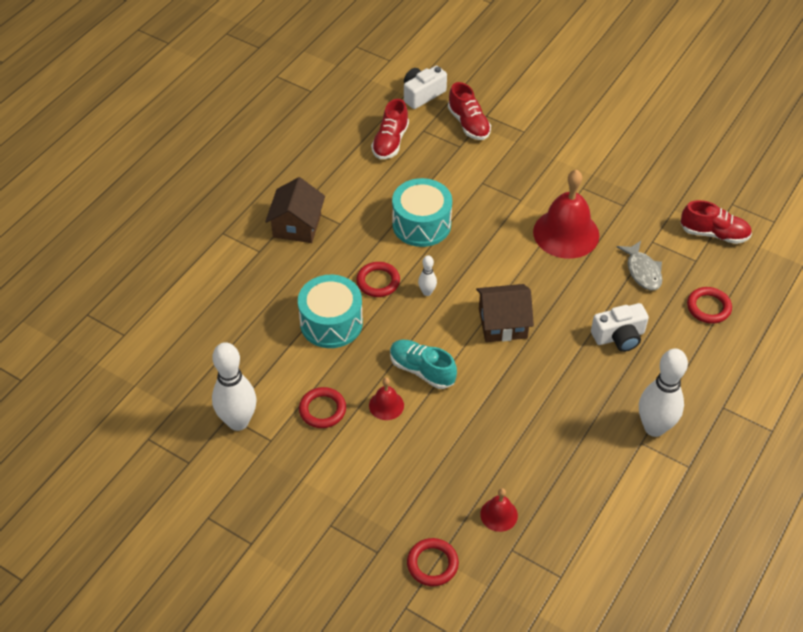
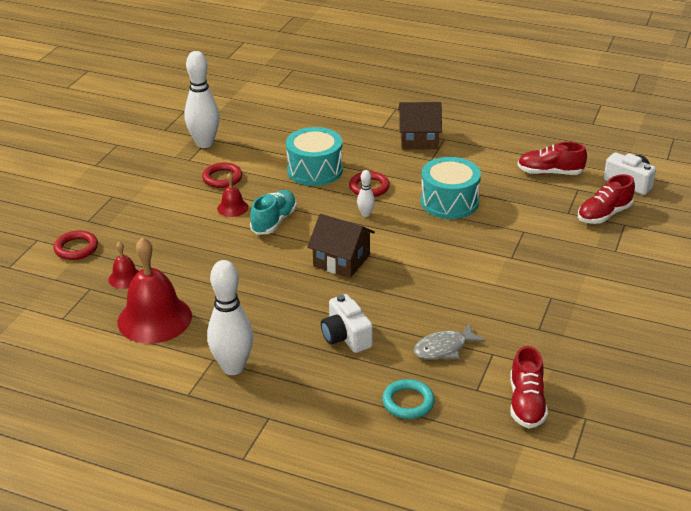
camera: 80 degrees right, 15 degrees down
brown house [476,284,534,342] -> brown house turned 45 degrees counterclockwise [307,214,375,278]
red bell [533,169,599,259] -> red bell moved to [117,237,192,344]
red ring [687,287,732,324] -> turquoise ring [382,379,435,419]

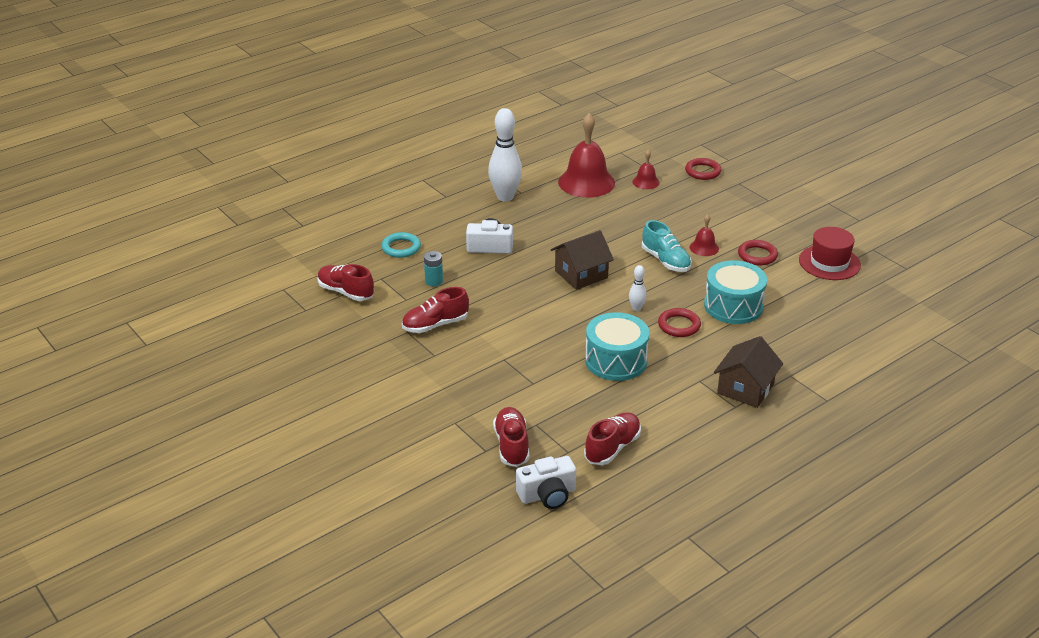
camera: 120 degrees right, 0 degrees up
white bowling pin [184,51,220,148] -> red hat [799,227,861,280]
grey fish [413,324,486,360] -> turquoise battery [424,251,443,286]
none -> red shoe [402,287,469,333]

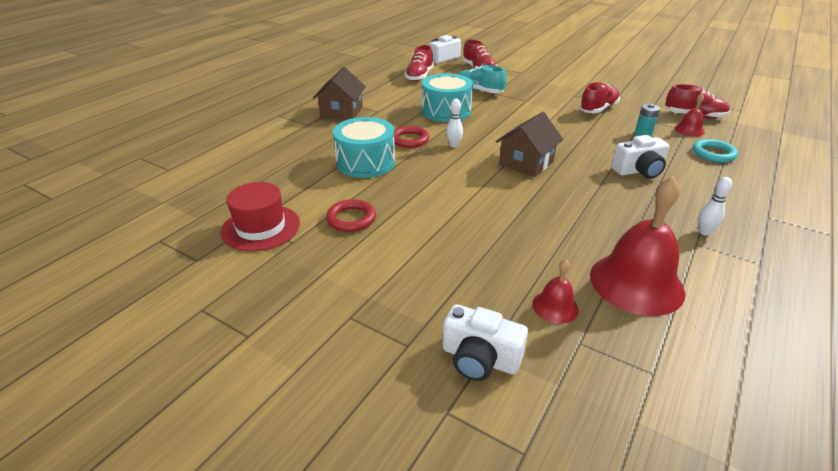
camera: 160 degrees right, 0 degrees up
white bowling pin [488,108,522,201] -> white bowling pin [699,177,732,235], size x0.47
turquoise shoe [642,220,692,272] -> turquoise shoe moved to [458,65,507,93]
red ring [685,158,721,180] -> white camera [442,304,528,381]
red bell [690,214,719,256] -> red bell moved to [674,94,705,137]

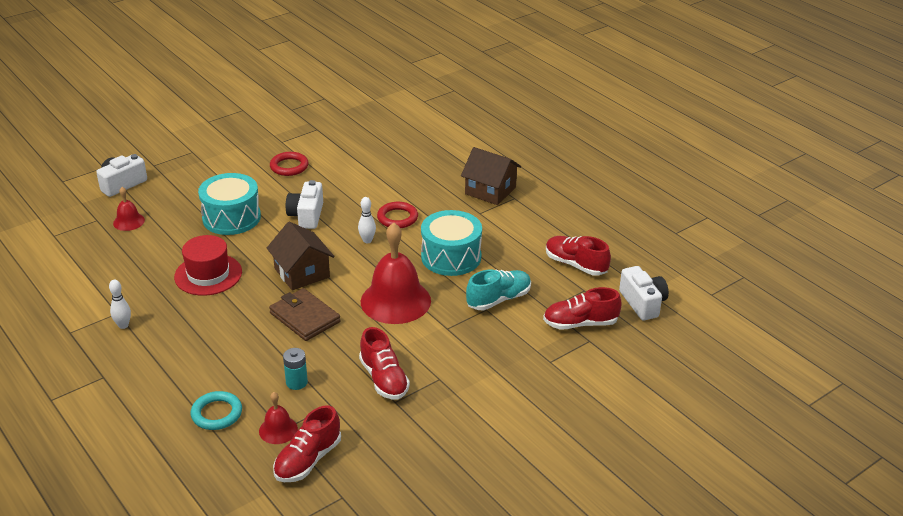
camera: 110 degrees right, 0 degrees up
red hat [221,182,300,252] -> red hat moved to [174,235,242,296]
turquoise drum [333,117,395,178] -> turquoise drum moved to [198,173,261,235]
red bell [590,176,685,316] -> red bell moved to [361,222,431,324]
white camera [611,135,669,179] -> white camera moved to [286,180,323,229]
none -> brown wallet [269,288,341,341]

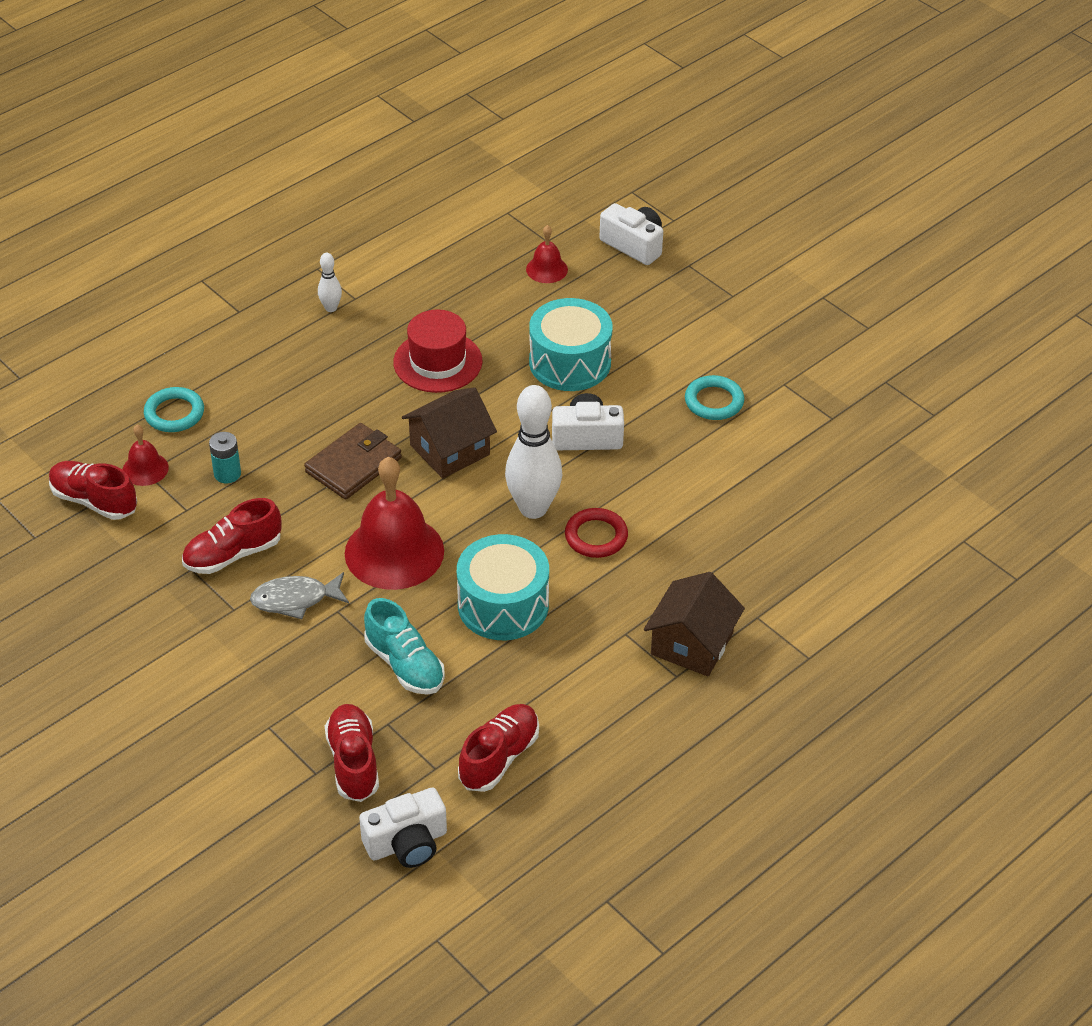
camera: 85 degrees right, 10 degrees up
red ring [270,152,308,176] -> turquoise ring [685,375,744,420]
white bowling pin [358,197,376,243] -> white bowling pin [505,385,562,519], size x2.14
none -> grey fish [250,572,349,619]

